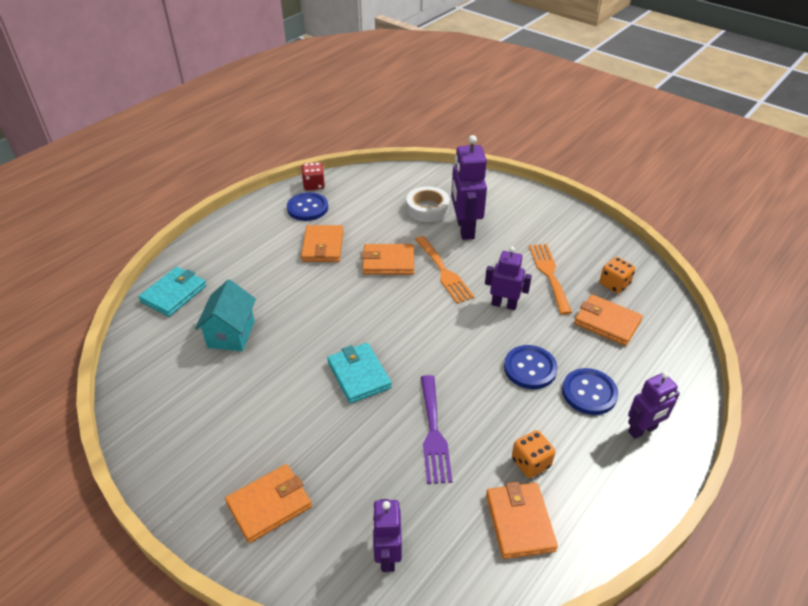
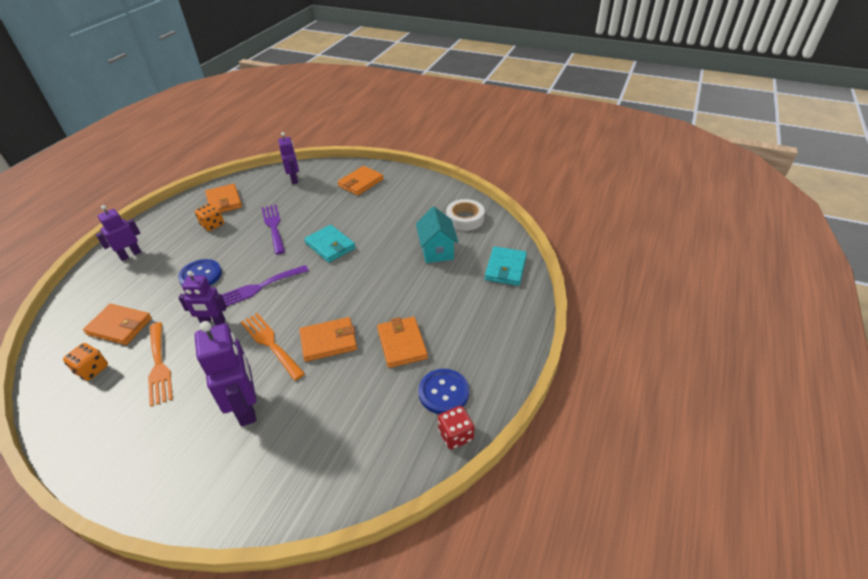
camera: 165 degrees right, 0 degrees up
white tape [406,186,450,222] -> white tape moved to [446,199,485,231]
blue button [562,368,618,415] -> none
none -> purple fork [222,265,309,306]

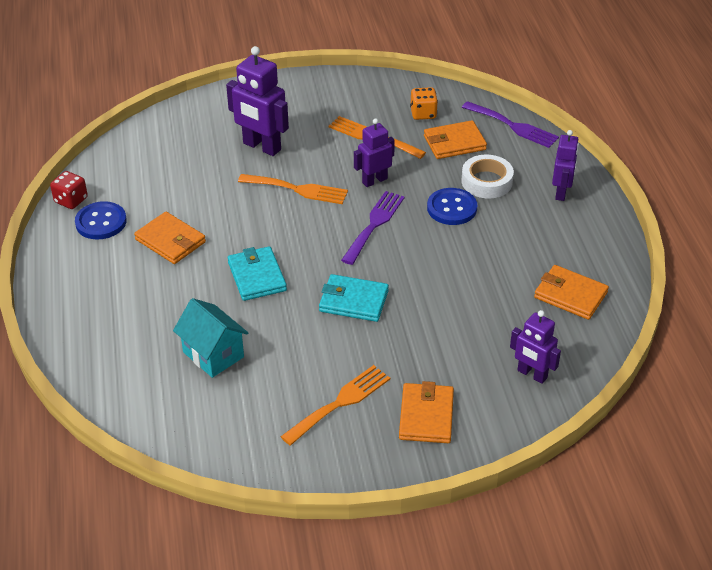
camera: 145 degrees right, 0 degrees up
orange dice [195,203,224,231] -> none
purple fork [262,205,285,254] -> purple fork moved to [462,101,559,148]
orange wallet [300,317,357,362] -> none
white tape [446,199,485,231] -> white tape moved to [462,155,514,198]
turquoise wallet [485,247,527,286] -> turquoise wallet moved to [228,246,287,301]
none -> orange fork [281,365,390,446]

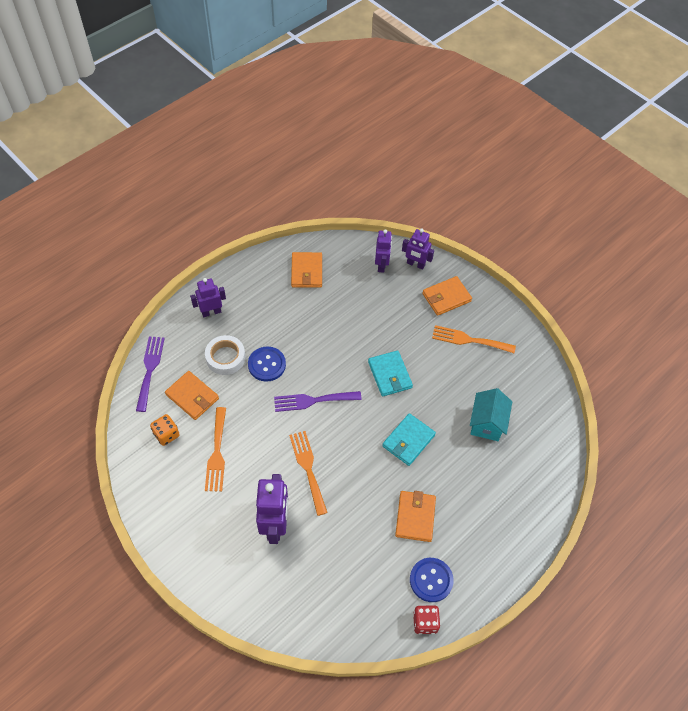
camera: 125 degrees left, 15 degrees up
purple robot [354,118,395,187] -> purple robot moved to [402,228,434,270]

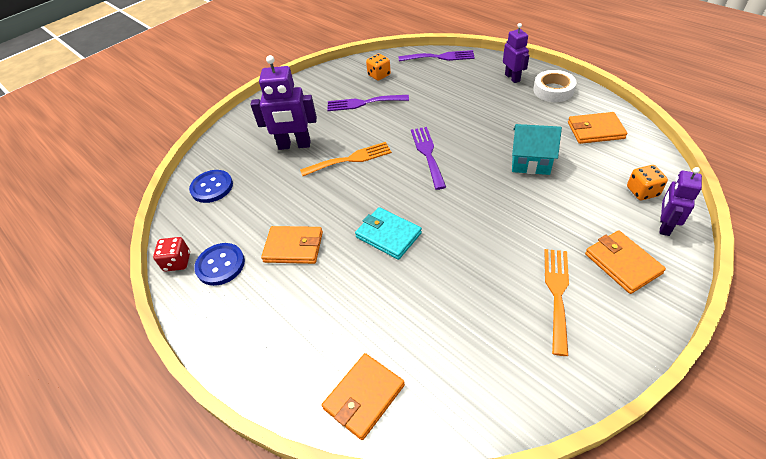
camera: 95 degrees right, 10 degrees down
orange wallet [165,371,219,420] -> orange wallet moved to [322,353,405,440]
white tape [205,335,246,375] -> white tape moved to [533,70,576,102]
orange fork [205,407,226,491] -> purple fork [327,95,409,111]
blue button [248,347,286,382] -> blue button moved to [189,170,233,203]
turquoise wallet [368,350,413,396] -> none
purple robot [375,229,392,273] -> orange dice [627,165,668,200]
turquoise house [470,388,512,441] -> turquoise house moved to [512,124,562,175]

